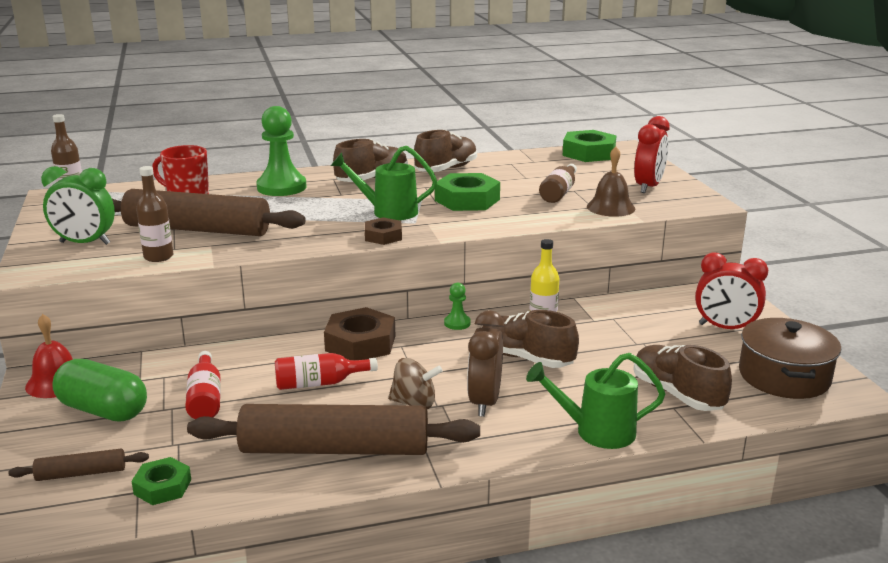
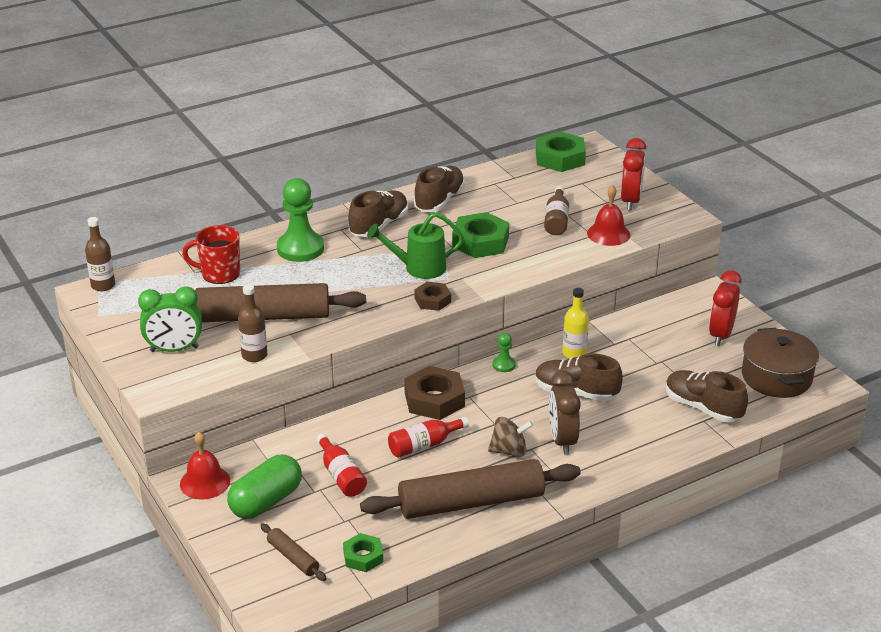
camera: 15 degrees left, 10 degrees up
brown rolling pin [8,449,149,481] -> brown rolling pin turned 75 degrees clockwise [260,524,326,581]
green capsule [52,359,147,422] -> green capsule turned 60 degrees counterclockwise [227,455,302,519]
green watering can [526,353,665,449] -> none
brown bell [587,147,636,217] -> red bell [587,185,630,246]
red clock [695,252,768,329] -> red clock turned 105 degrees clockwise [709,270,742,346]

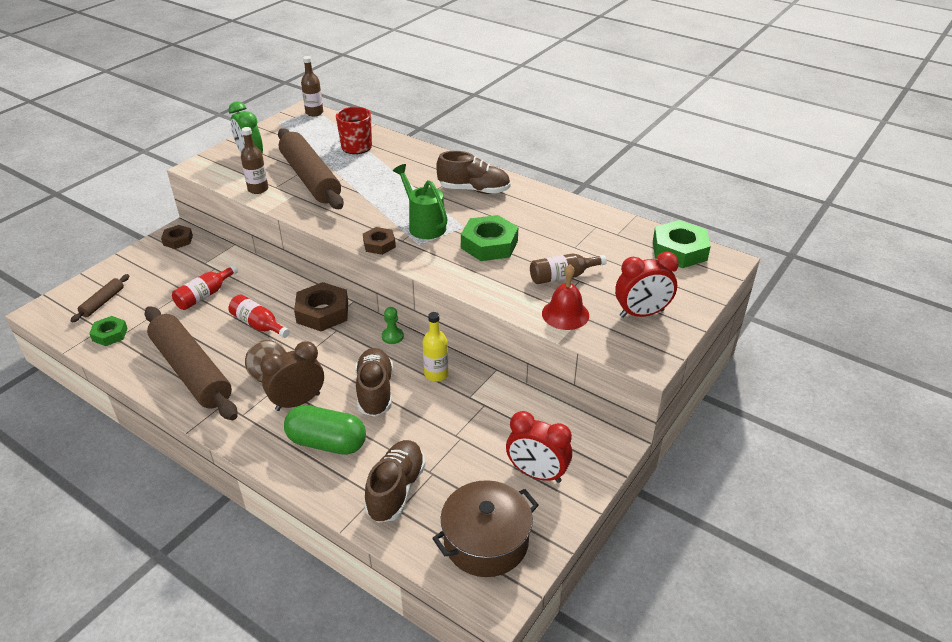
camera: 65 degrees right, 5 degrees up
red bell [180,432,230,500] -> brown nut [161,225,193,249]
green capsule [227,455,302,519] -> green capsule moved to [284,405,366,455]
green pawn [277,178,324,262] -> none
brown shoe [414,166,465,212] -> none
red clock [709,270,742,346] -> red clock turned 150 degrees counterclockwise [506,411,572,483]

